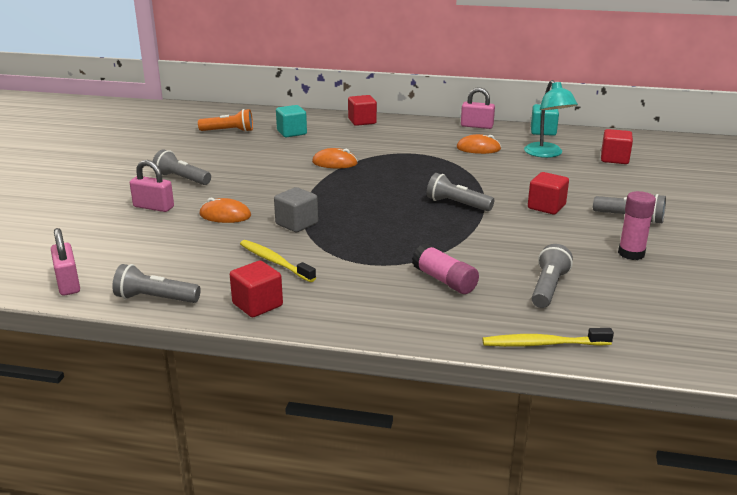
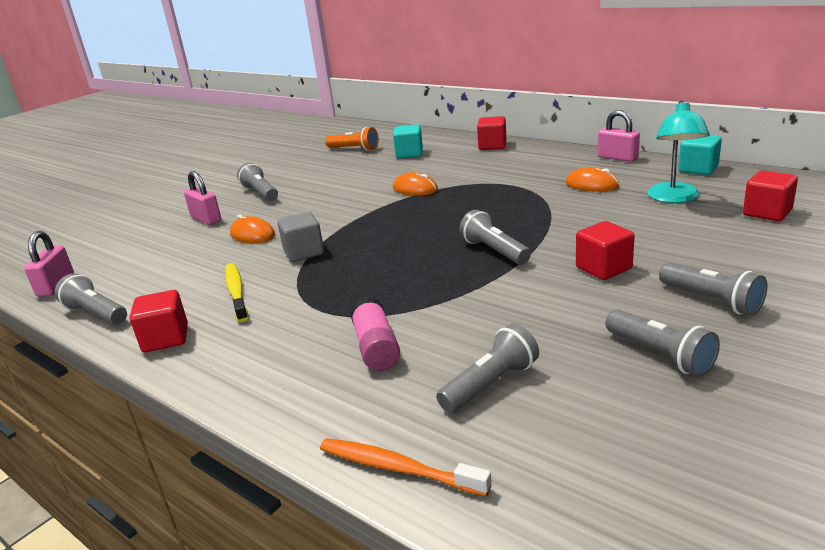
camera: 30 degrees right, 0 degrees up
yellow toothbrush [482,328,614,347] -> orange toothbrush [320,438,492,497]
pink glue stick [618,191,656,260] -> grey flashlight [605,310,720,377]

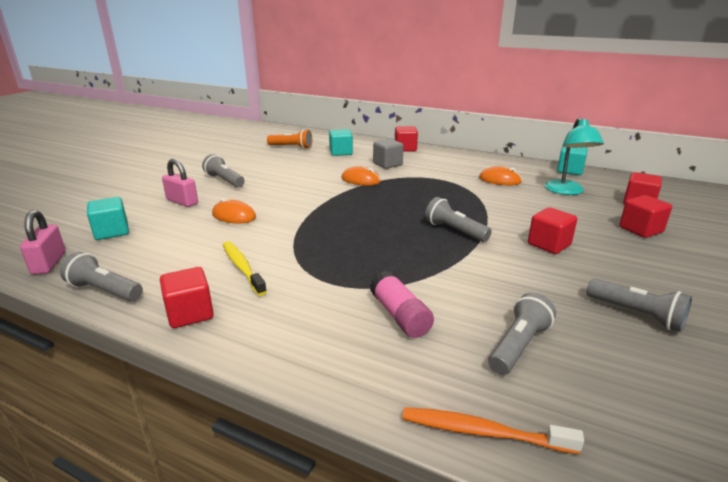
camera: 15 degrees left, 0 degrees up
grey cube [277,212,324,262] -> grey cube moved to [373,139,404,169]
pink padlock [598,110,640,162] -> none
grey flashlight [659,262,767,316] -> none
none -> turquoise cube [87,197,129,240]
none -> red cube [620,195,672,238]

